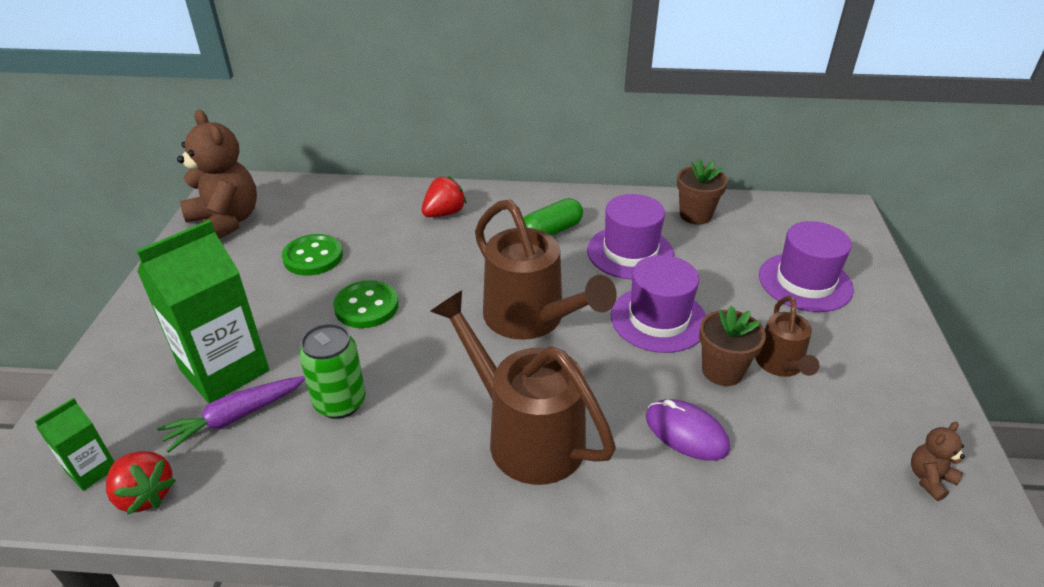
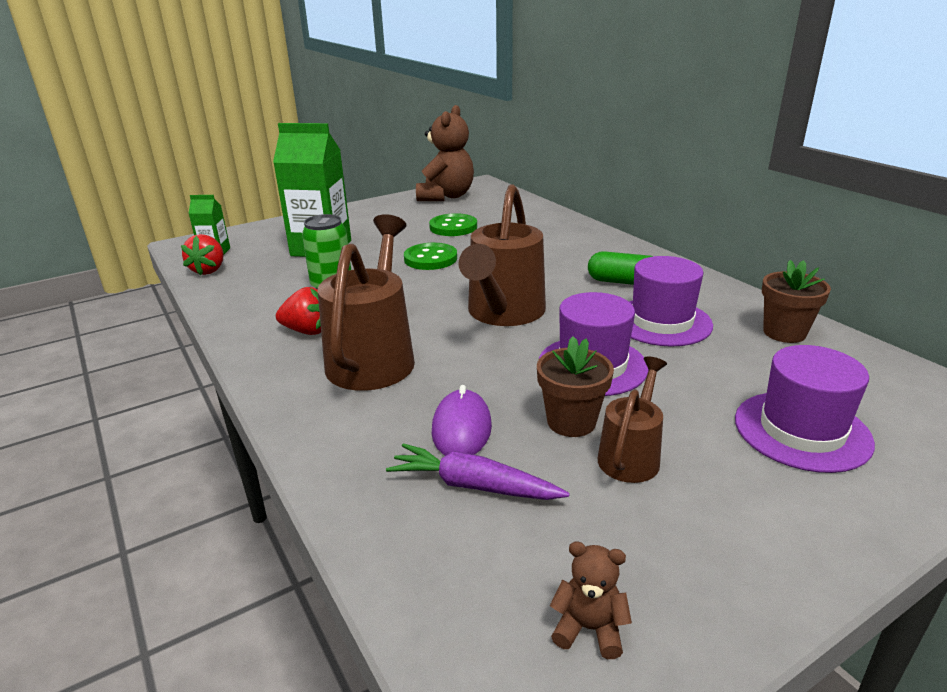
camera: 55 degrees right, 10 degrees down
purple carrot [157,376,305,453] -> purple carrot moved to [386,443,570,500]
red strawberry [421,176,467,217] -> red strawberry moved to [276,287,321,335]
brown watering can [756,296,819,377] -> brown watering can turned 150 degrees clockwise [598,356,667,483]

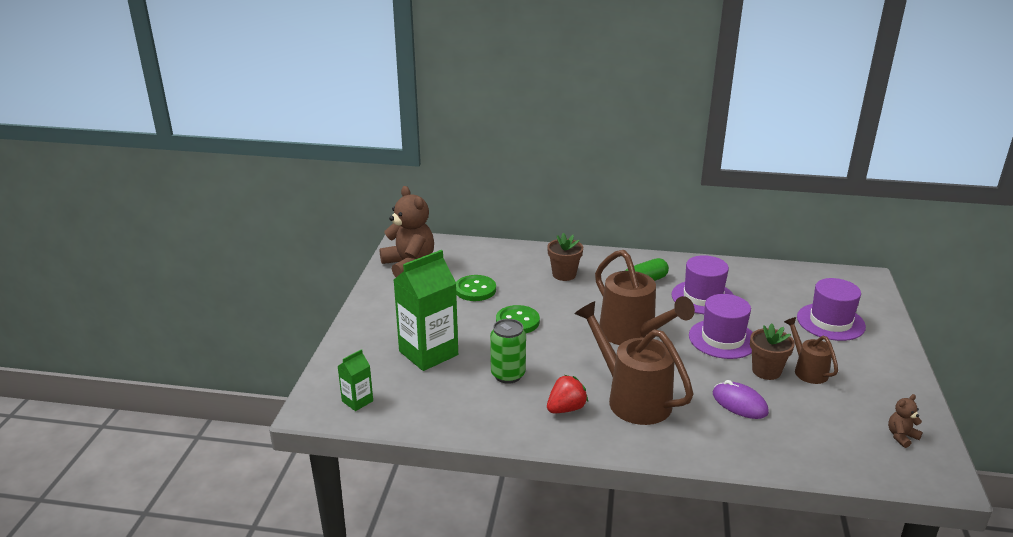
camera: 50 degrees left, 0 degrees up
red strawberry [181,234,224,275] -> none
purple carrot [386,443,570,500] -> none
brown flower pot [762,260,831,343] -> brown flower pot moved to [547,233,583,281]

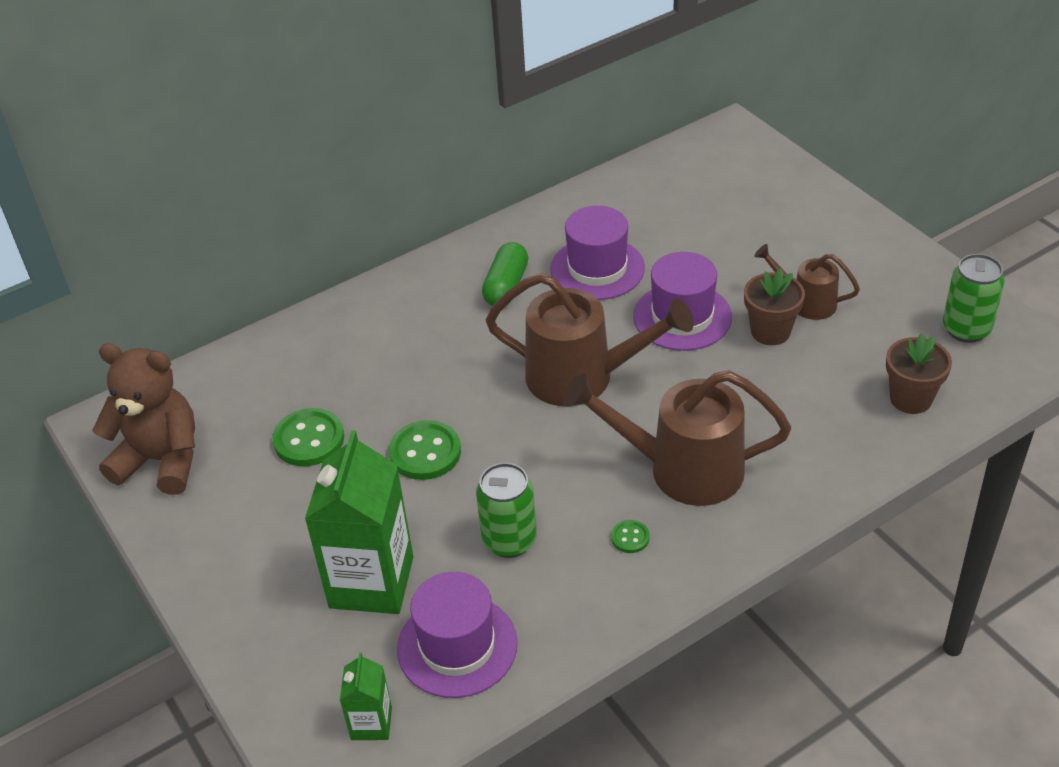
camera: 40 degrees left, 15 degrees up
brown flower pot [547,233,583,281] -> brown flower pot moved to [886,333,952,414]
red strawberry [547,375,588,413] -> green button [611,520,650,553]
purple mouse [713,380,769,419] -> none
purple hat [797,278,866,341] -> purple hat moved to [397,572,518,698]
brown teddy bear [888,394,923,448] -> green can [943,254,1005,343]

